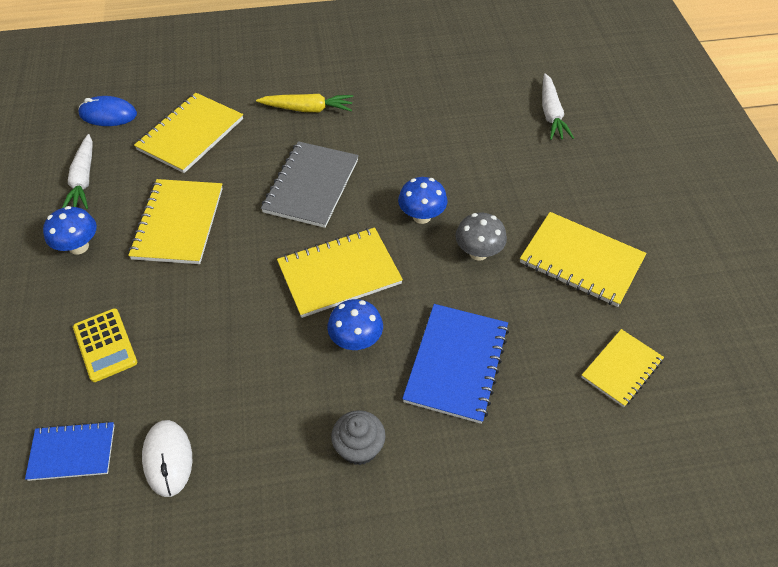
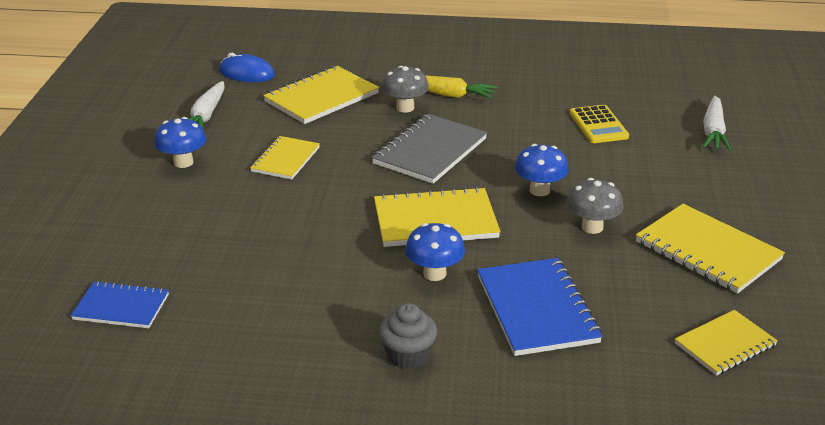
camera: 15 degrees right, 20 degrees down
yellow calculator [73,308,137,382] -> yellow calculator moved to [570,105,629,143]
yellow notebook [128,179,223,264] -> yellow notebook [250,136,320,180], size x0.63
white mouse [142,420,192,497] -> none
blue notebook [402,304,509,424] -> blue notebook turned 45 degrees counterclockwise [477,258,603,356]
none -> grey mushroom [382,66,429,112]

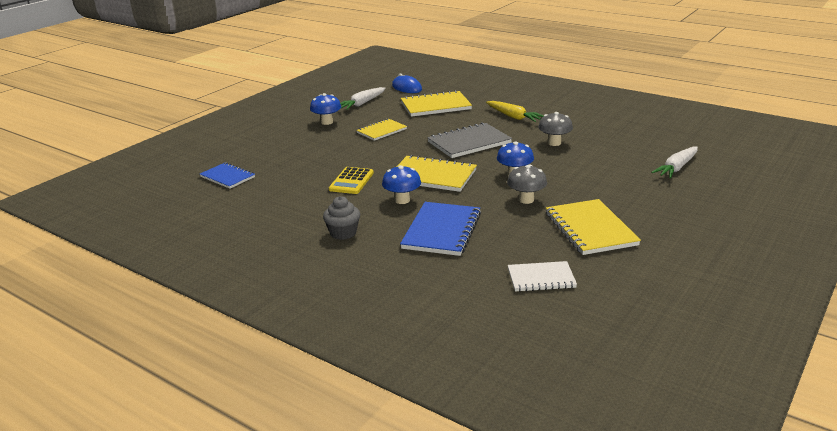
camera: 30 degrees right, 5 degrees down
grey mushroom [382,66,429,112] -> grey mushroom moved to [538,112,573,146]
yellow calculator [570,105,629,143] -> yellow calculator moved to [329,167,374,194]
yellow notebook [675,310,778,376] -> white notebook [508,261,577,292]

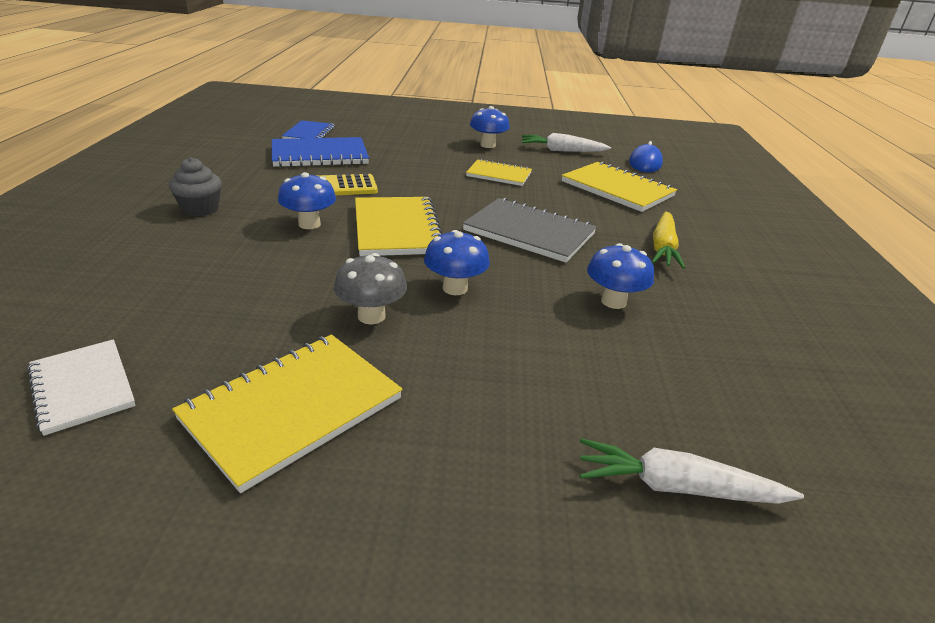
camera: 55 degrees right, 5 degrees up
blue notebook [400,202,481,256] -> blue notebook moved to [272,137,369,167]
grey mushroom [538,112,573,146] -> blue mushroom [587,243,654,309]

